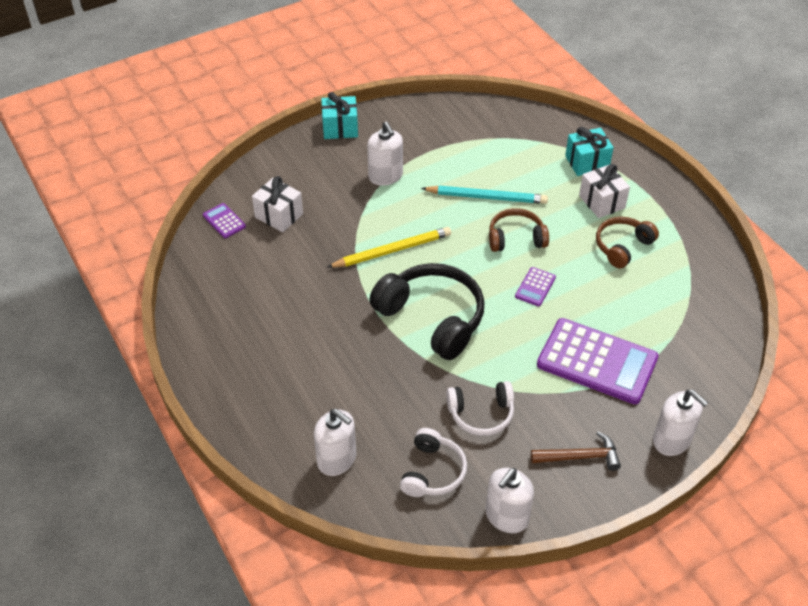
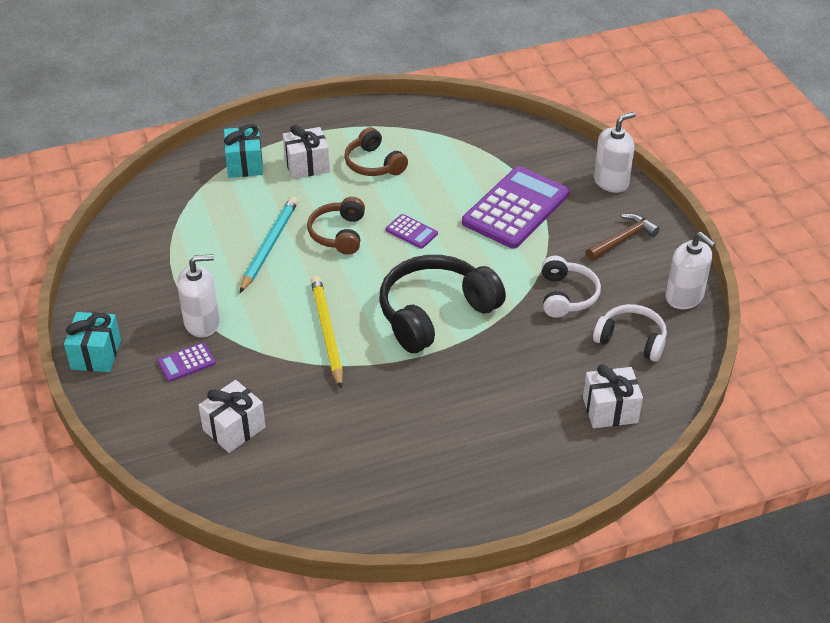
camera: 80 degrees left, 5 degrees down
purple calculator [203,203,246,238] -> purple calculator moved to [157,342,216,382]
white soap dispenser [314,409,356,476] -> white gift [583,364,643,428]
brown hammer [531,431,621,471] -> brown hammer turned 45 degrees clockwise [586,213,660,260]

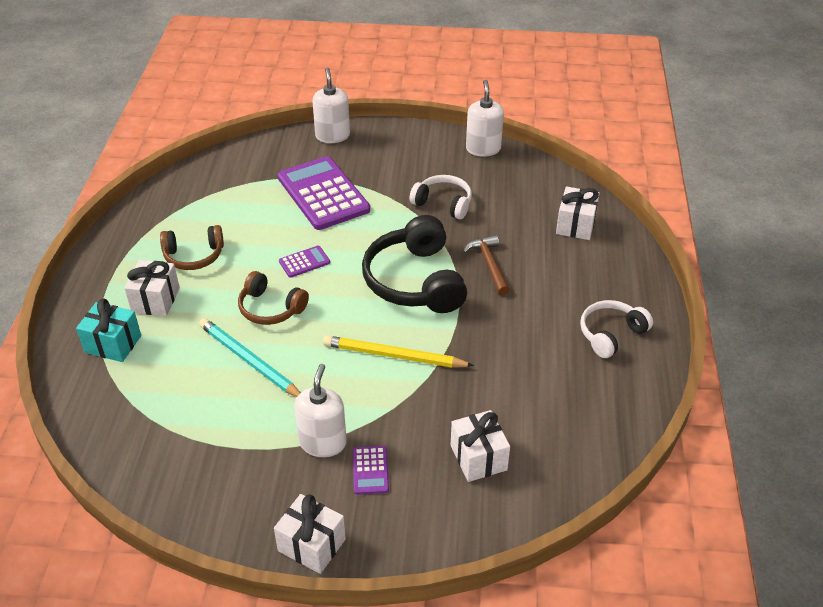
camera: 65 degrees left, 0 degrees up
turquoise gift [64,312,121,372] -> white gift [274,494,346,574]
brown hammer [586,213,660,260] -> brown hammer moved to [463,235,510,296]
white headphones [593,304,667,362] -> white headphones moved to [580,300,653,358]
white soap dispenser [666,232,716,309] -> white soap dispenser turned 75 degrees counterclockwise [466,80,504,157]

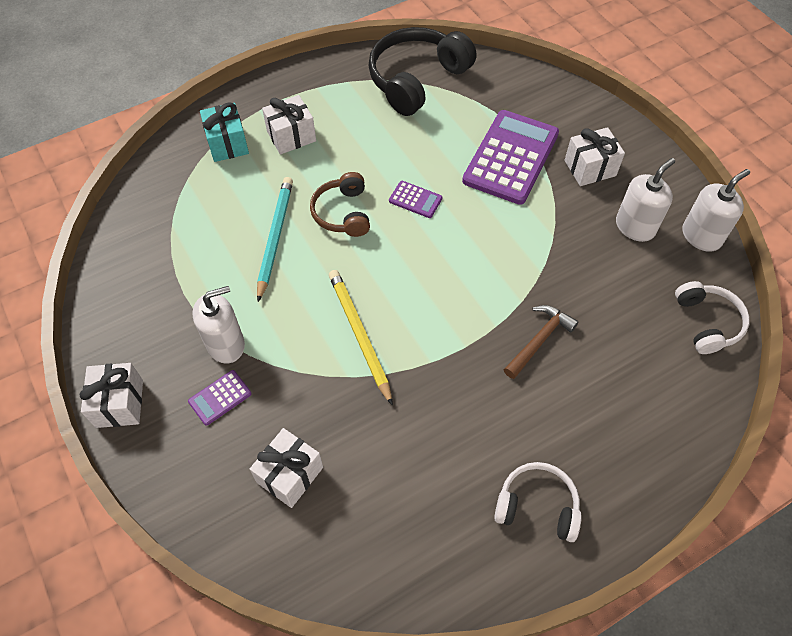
camera: 55 degrees right, 15 degrees up
brown headphones [160,225,224,270] -> none
white soap dispenser [312,67,350,143] -> white soap dispenser moved to [616,158,675,242]
black headphones [362,215,467,313] -> black headphones moved to [368,27,477,116]
white headphones [409,175,472,219] -> white headphones moved to [675,281,750,354]
white gift [556,186,600,240] -> white gift moved to [565,127,625,186]

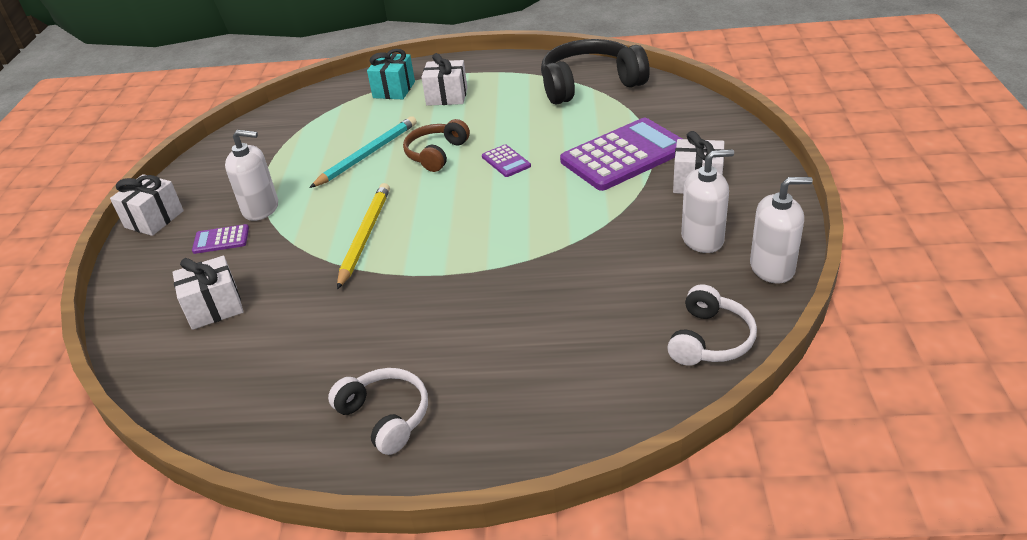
camera: 35 degrees right, 20 degrees down
brown hammer [504,305,578,379] -> none

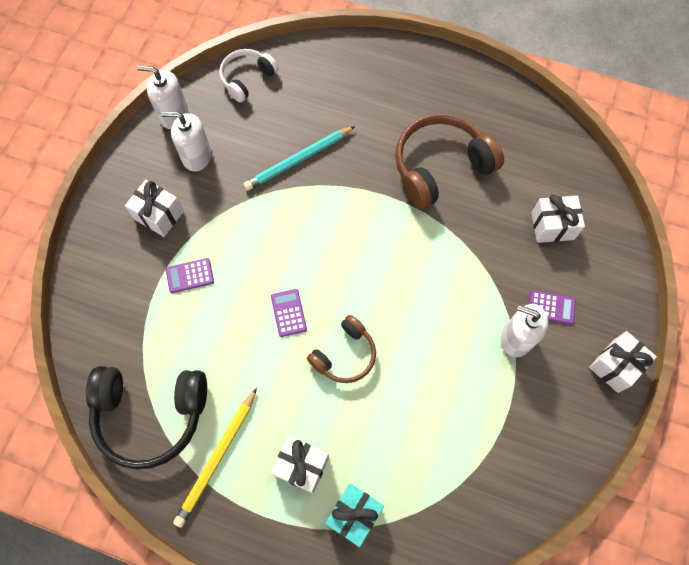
camera: 165 degrees left, 30 degrees up
turquoise pencil [309,116,417,188] -> turquoise pencil moved to [243,126,355,191]
white headphones [328,368,428,455] -> none
yellow pencil [337,183,390,290] -> yellow pencil moved to [173,388,257,528]
purple calculator [560,118,682,191] -> purple calculator [166,258,214,293], size x0.43
none -> brown headphones [395,114,504,209]

